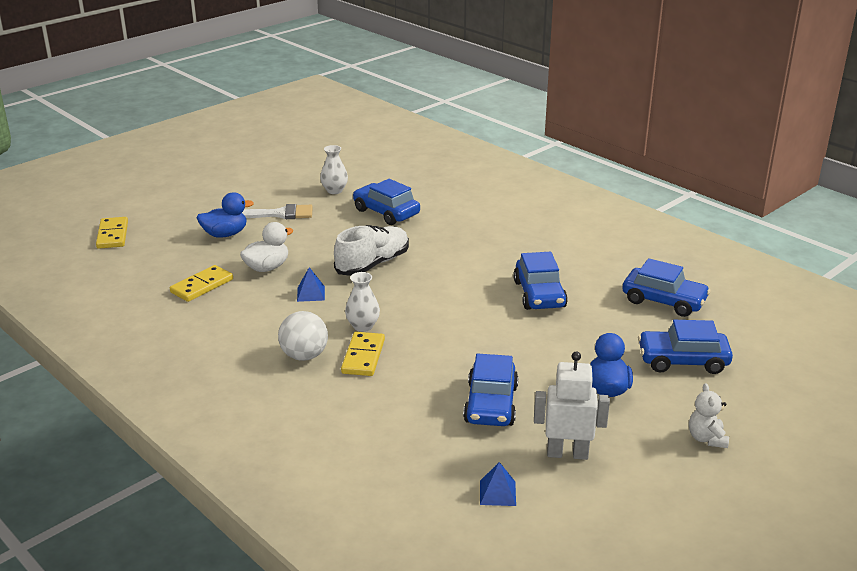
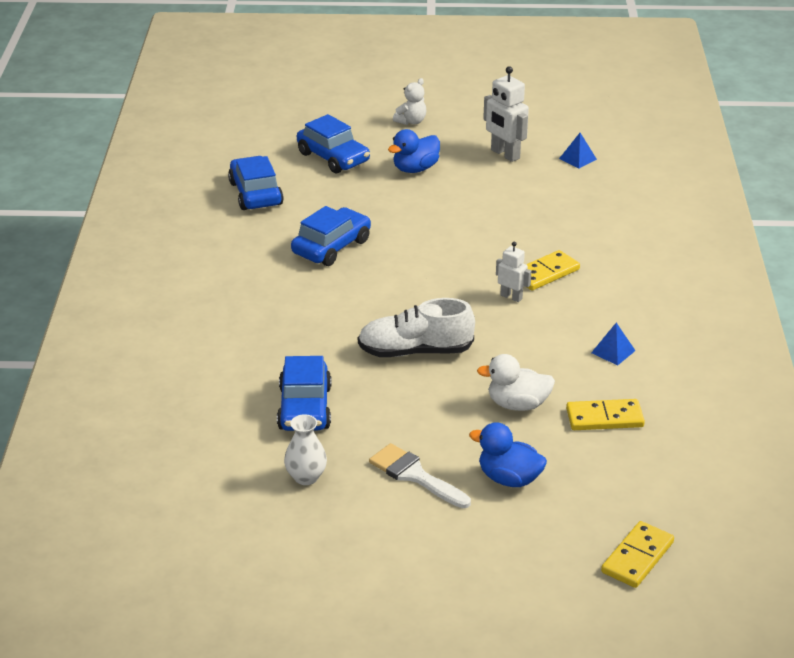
camera: 135 degrees left, 5 degrees up
white ball [278,311,328,361] -> none
blue pyramid [297,267,325,302] -> blue pyramid moved to [591,323,635,365]
white vase [345,272,380,332] -> white robot [496,242,532,302]
blue car [463,353,519,426] -> none

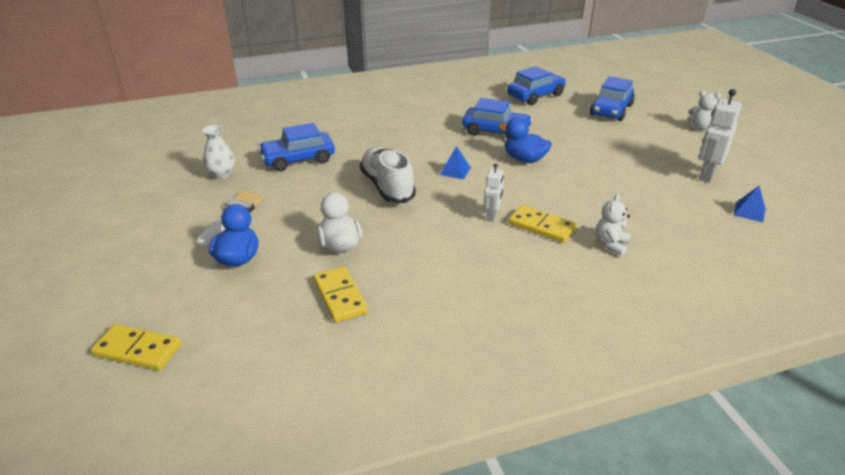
camera: 70 degrees right, 0 degrees up
blue duck [388,129,440,173] -> blue duck moved to [499,117,552,163]
blue pyramid [591,323,635,365] -> blue pyramid moved to [440,146,471,179]
none -> white teddy bear [595,194,631,256]

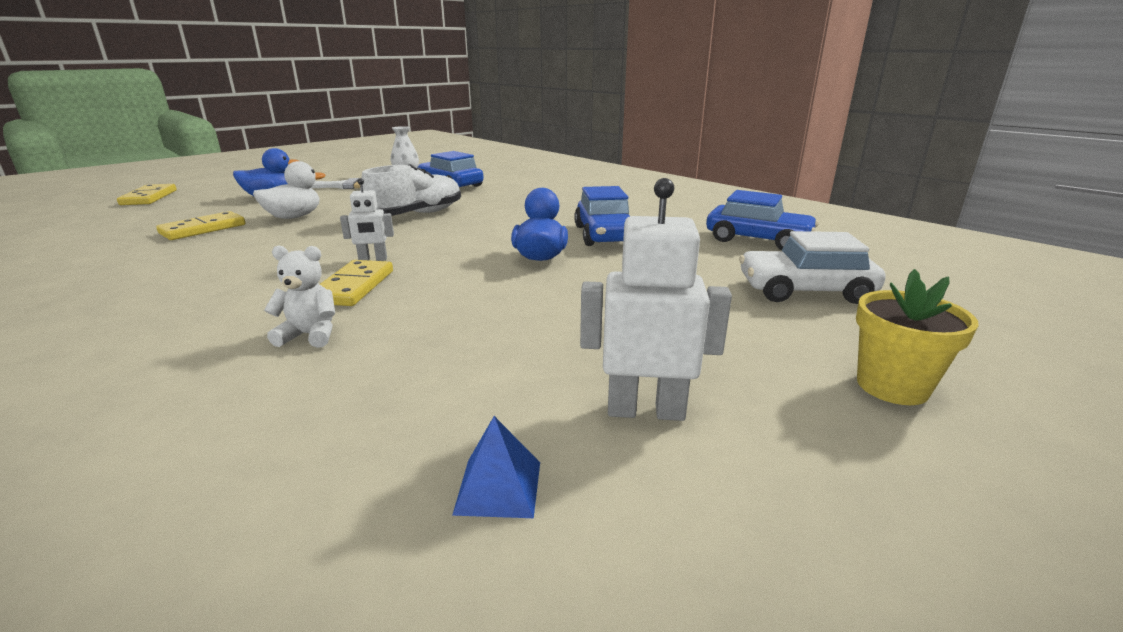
camera: 65 degrees right, 10 degrees down
blue pyramid [440,146,471,179] -> none
blue car [590,76,635,121] -> white car [739,231,885,304]
white teddy bear [689,91,722,130] -> yellow flower pot [856,269,979,405]

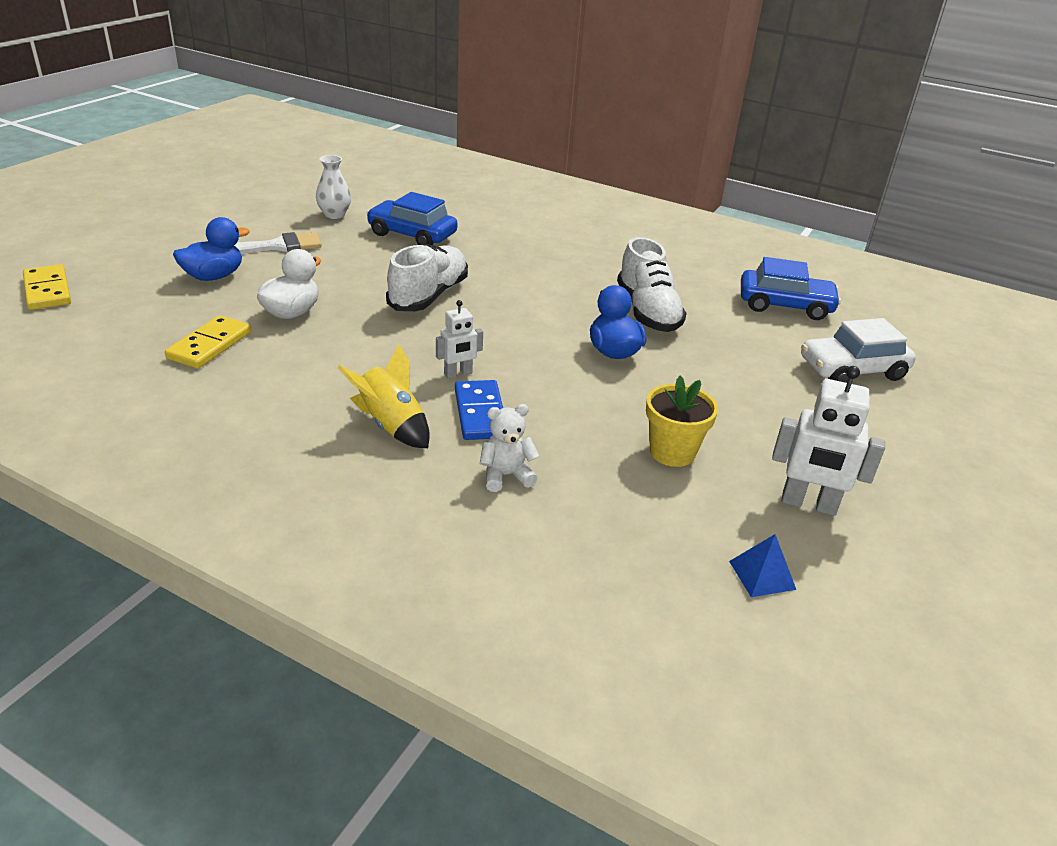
camera: 20 degrees left, 10 degrees up
yellow domino [320,260,393,306] -> blue domino [455,380,503,440]
blue car [574,186,630,246] -> white shoe [617,237,687,332]
white robot [580,178,732,421] -> white robot turned 150 degrees counterclockwise [772,366,885,516]
yellow flower pot [856,269,979,405] -> yellow flower pot moved to [646,376,718,467]
none -> yellow rocket [337,345,430,448]

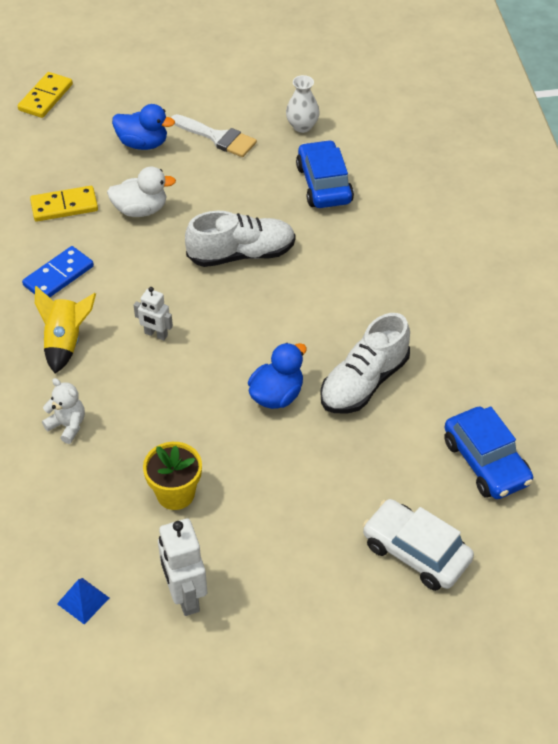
camera: 55 degrees right, 15 degrees up
blue domino [455,380,503,440] -> blue domino moved to [22,246,94,298]

